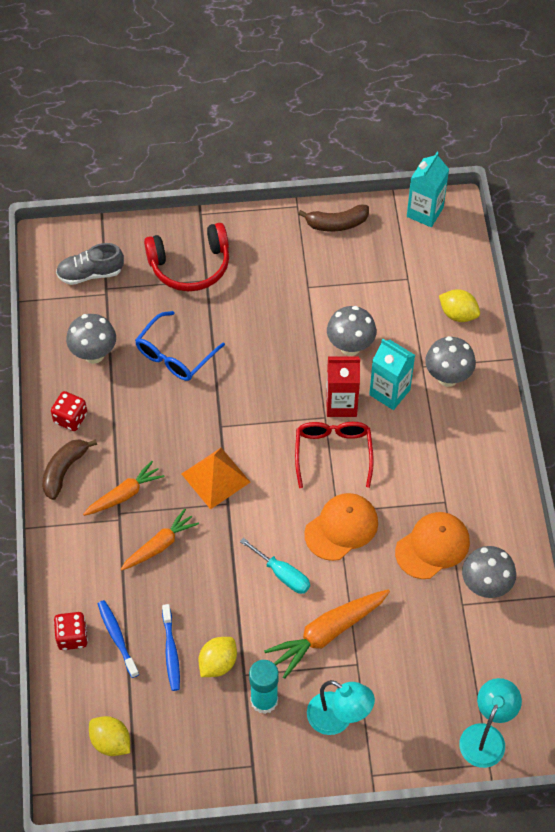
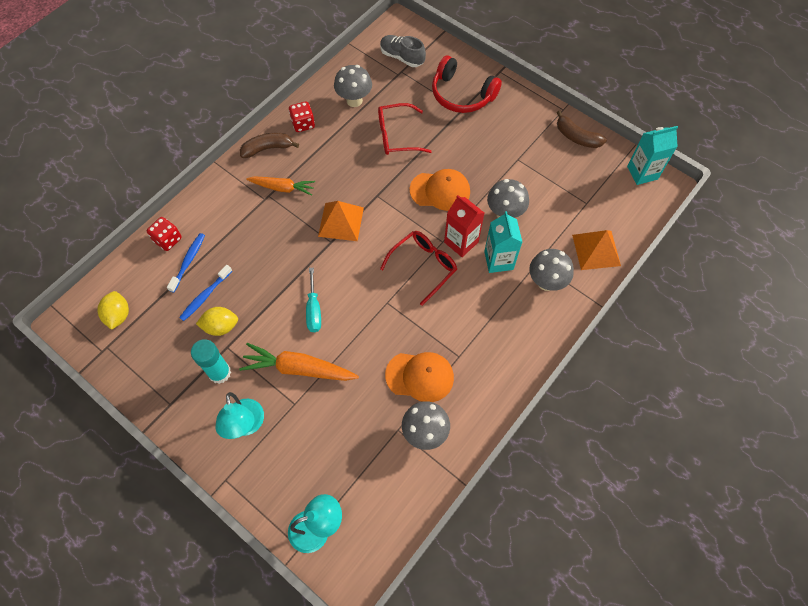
camera: 45 degrees right, 5 degrees up
orange carrot [121,509,199,570] -> none
blue glasses [135,311,225,381] -> red glasses [378,103,432,155]
orange cap [304,493,378,561] -> orange cap moved to [410,169,470,211]
yellow lemon [439,289,480,322] -> orange pyramid [572,230,621,270]

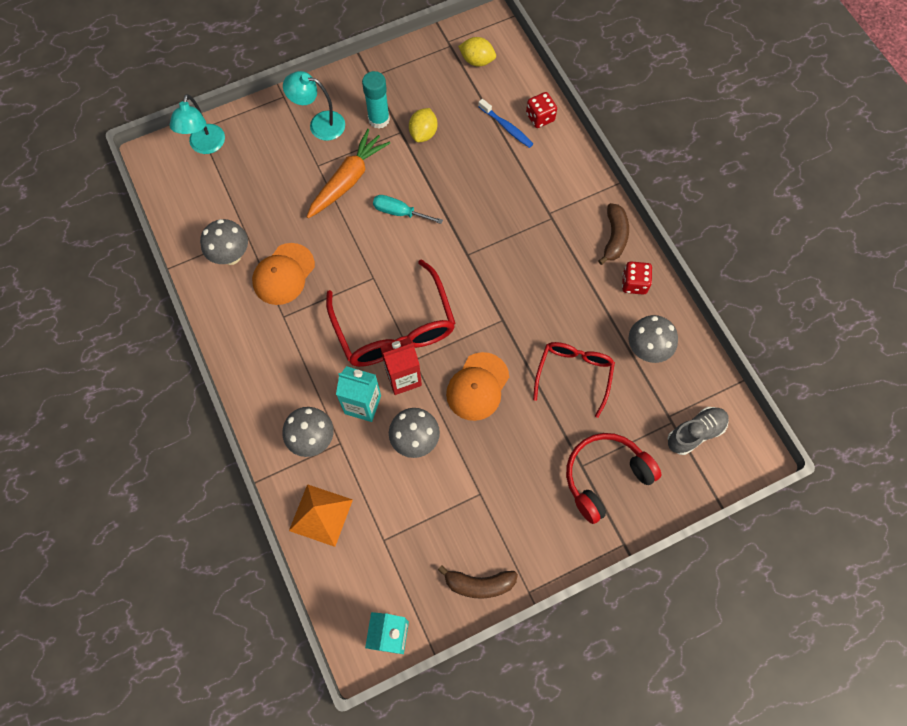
camera: 115 degrees right, 5 degrees up
blue toothbrush [179,265,232,321] -> none
orange carrot [246,176,315,196] -> none
orange pyramid [318,201,364,241] -> none
red glasses [380,231,457,306] -> red glasses [326,259,455,367], size x1.61
brown banana [557,110,607,148] -> brown banana turned 150 degrees counterclockwise [438,565,518,599]

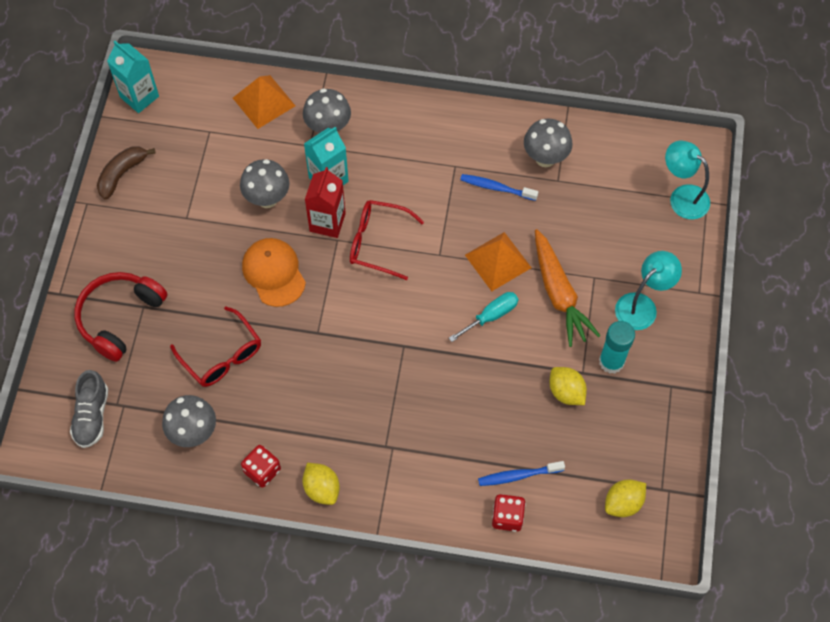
camera: 125 degrees right, 5 degrees down
orange cap [252,243,315,305] -> blue toothbrush [460,174,538,201]
red glasses [326,259,455,367] -> red glasses [350,200,424,280], size x0.62
red headphones [566,433,661,524] -> red headphones turned 150 degrees counterclockwise [74,272,168,362]
brown banana [598,203,629,265] -> yellow lemon [302,463,340,505]
none -> orange pyramid [465,232,531,291]

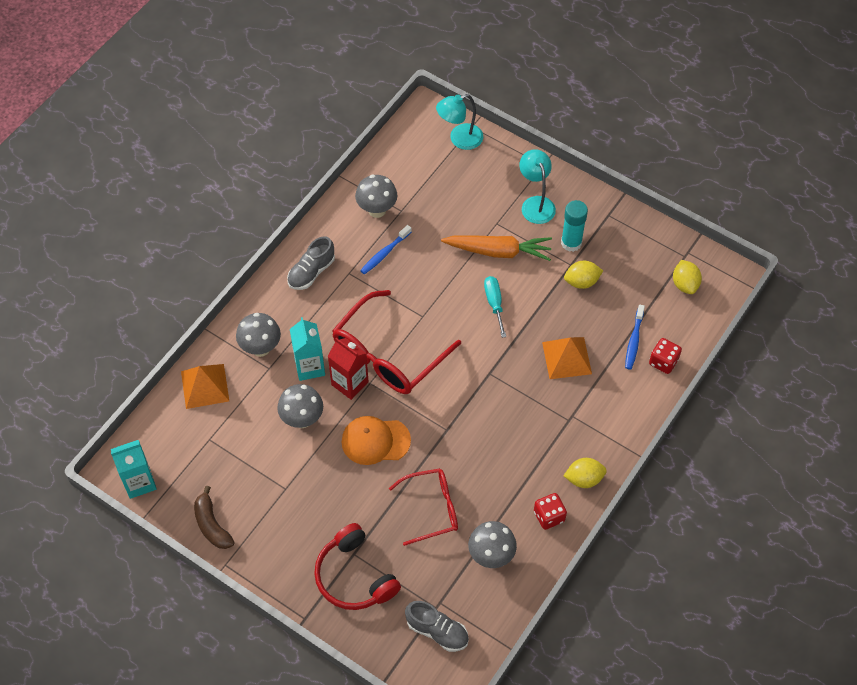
camera: 65 degrees left, 5 degrees down
red glasses [350,200,424,280] -> red glasses [332,290,461,394], size x1.61
orange pyramid [465,232,531,291] -> orange pyramid moved to [542,337,592,379]
none -> grey shoe [287,236,335,290]

